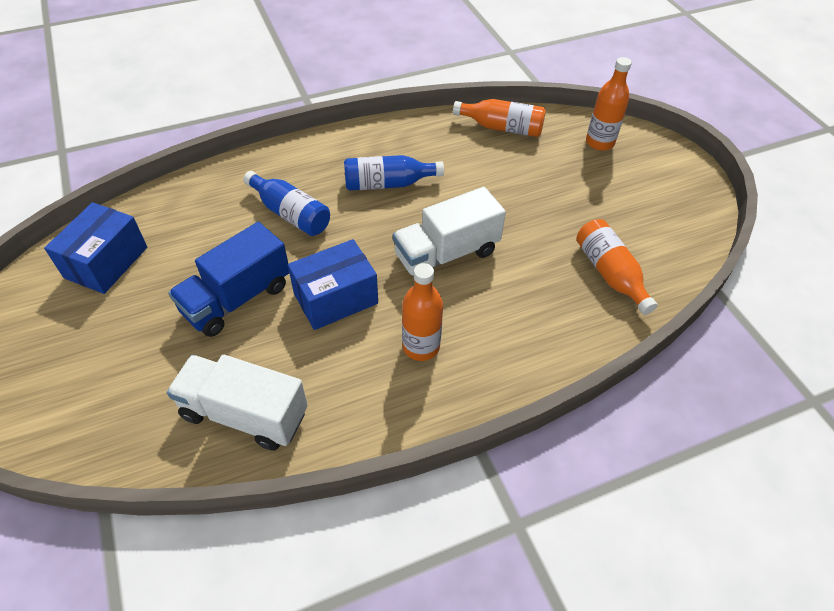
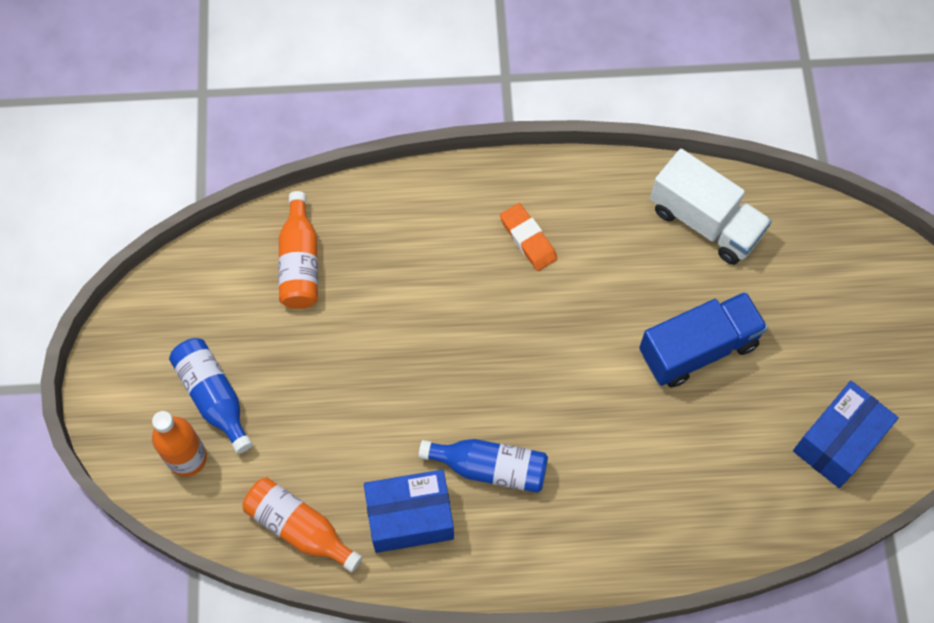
camera: 160 degrees left, 15 degrees up
blue bottle [243,171,330,236] -> blue bottle moved to [169,338,253,454]
blue box [288,239,378,330] -> blue box moved to [364,470,454,553]
white truck [393,187,506,275] -> none
orange bottle [402,263,443,361] -> orange eraser [500,203,557,271]

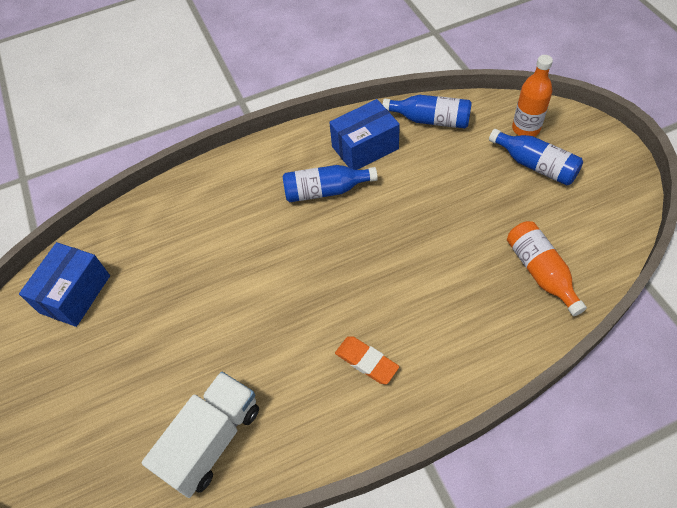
camera: 165 degrees right, 10 degrees down
orange bottle [243,478,362,573] -> blue bottle [382,95,472,128]
blue truck [639,292,768,388] -> none
white truck [650,149,772,265] -> white truck turned 105 degrees clockwise [141,372,259,498]

